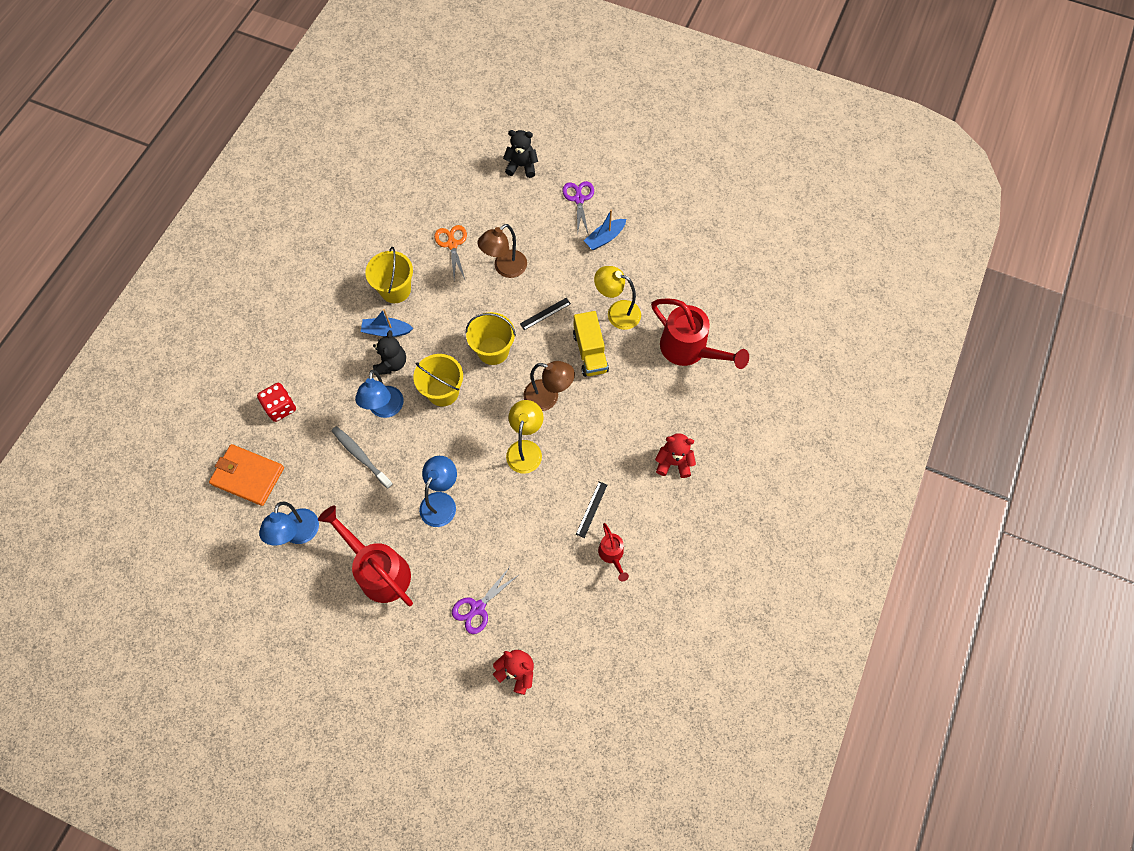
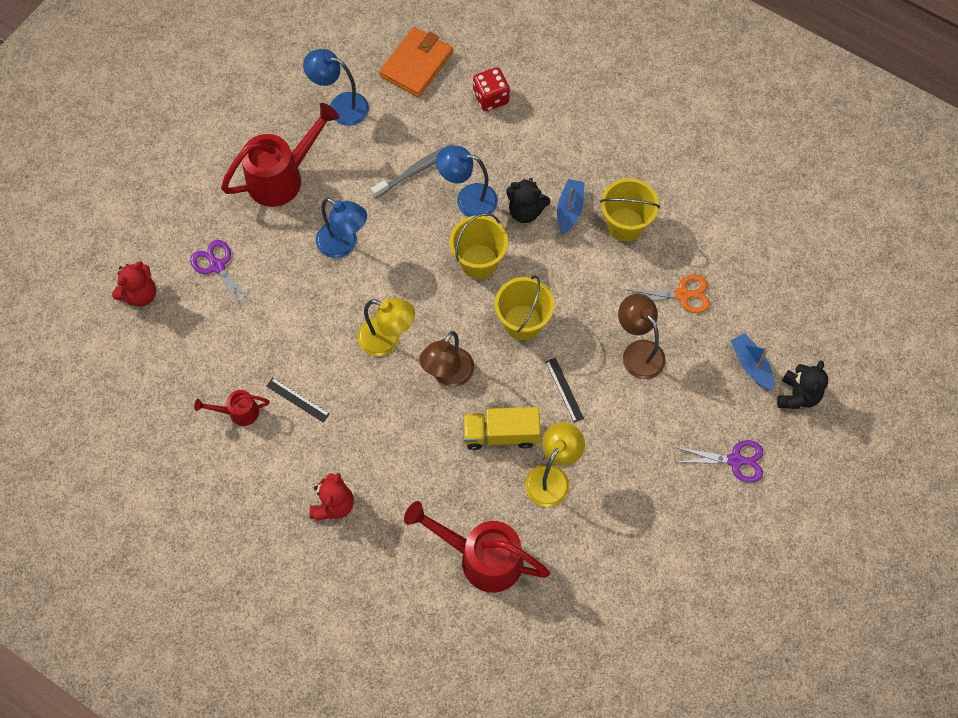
camera: 100 degrees right, 0 degrees up
blue boat [584,210,626,250] -> blue boat moved to [730,333,774,391]
red watering can [651,298,749,369] -> red watering can turned 60 degrees clockwise [404,501,550,593]

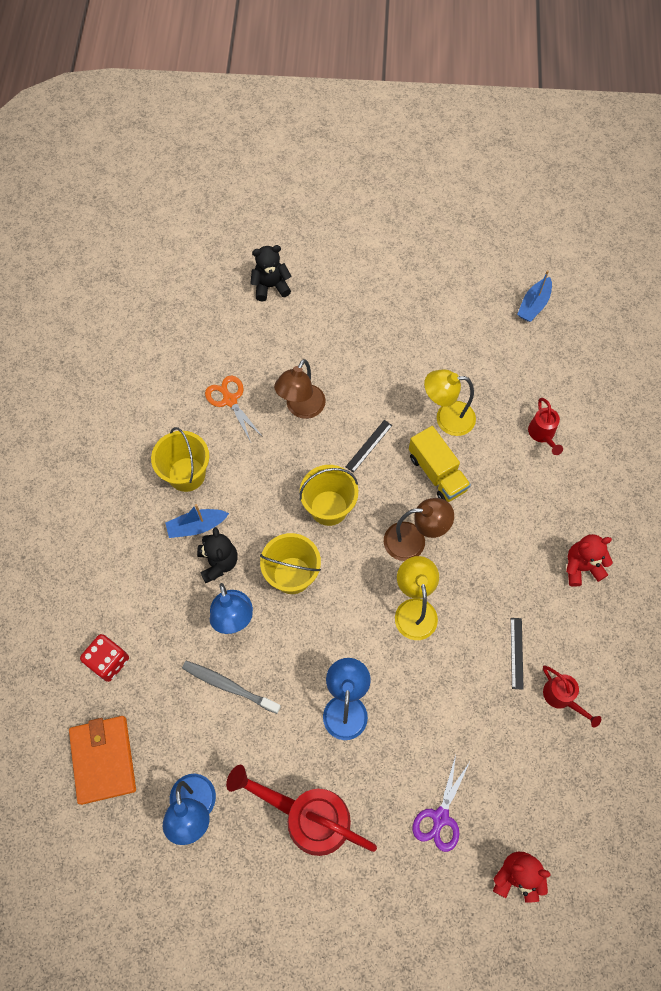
camera: 120 degrees left, 0 degrees up
orange wallet [379,27,453,97] -> orange wallet turned 75 degrees clockwise [69,716,136,805]
red watering can [404,501,550,593] -> red watering can [528,398,563,455], size x0.50
purple scissors [676,440,763,483] -> none
blue boat [730,333,774,391] -> blue boat moved to [517,270,552,322]

